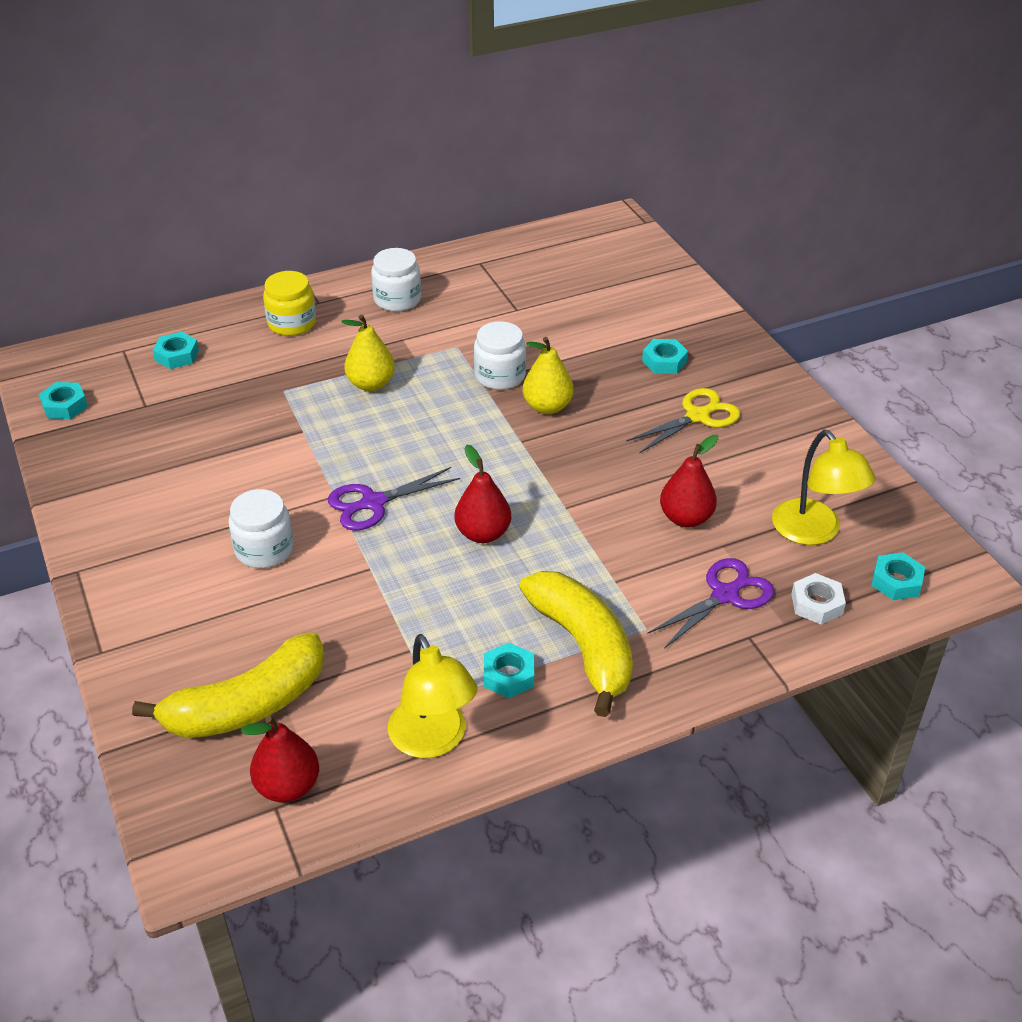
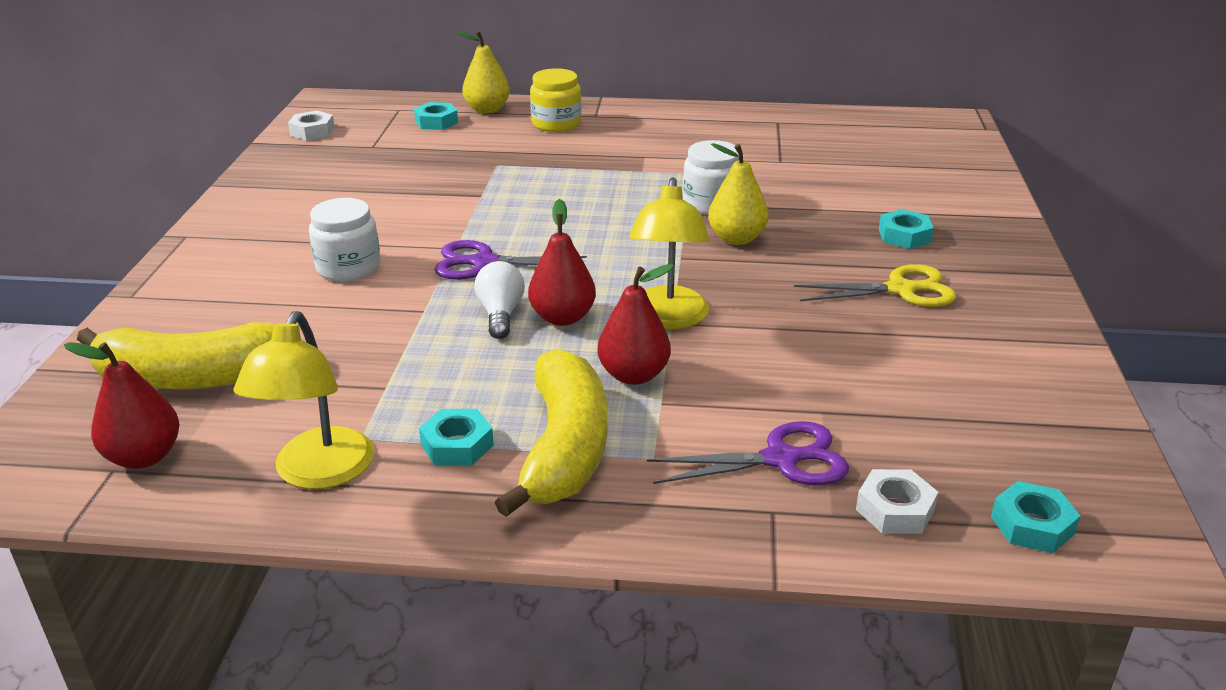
camera: 30 degrees right, 10 degrees down
turquoise nut [39,382,88,419] -> white nut [288,110,335,140]
yellow pear [341,315,395,391] -> yellow pear moved to [457,31,510,114]
white jar [371,248,421,312] -> none
red pear [660,435,718,527] -> red pear moved to [597,264,674,385]
yellow lamp [772,430,876,545] -> yellow lamp moved to [629,177,710,329]
none -> white light bulb [474,261,525,339]

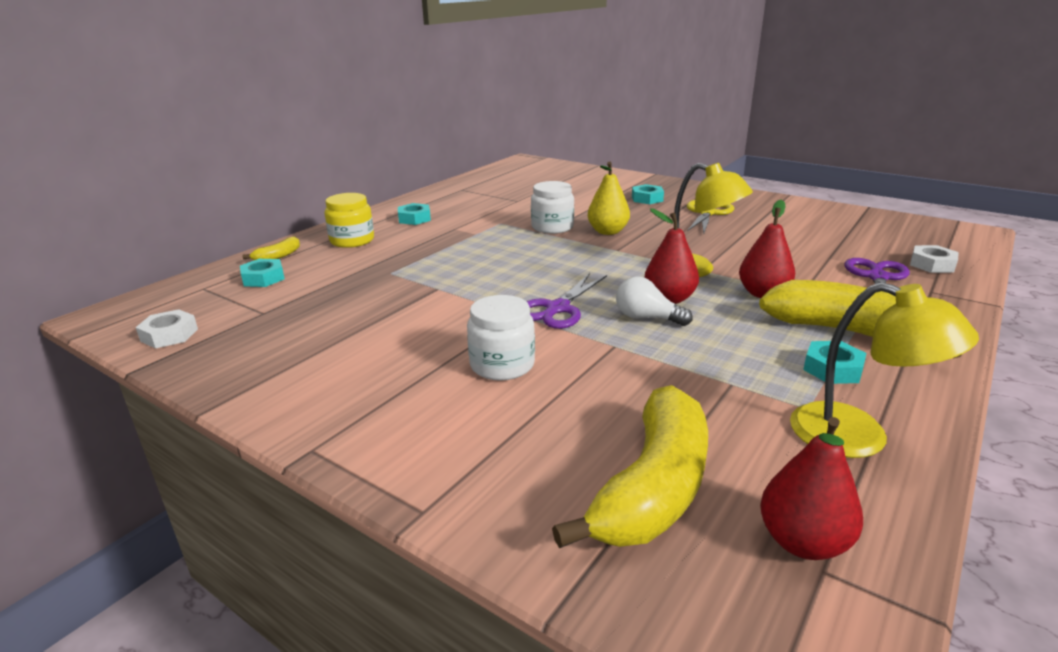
camera: 60 degrees left, 5 degrees down
yellow pear [457,31,510,114] -> yellow banana [242,237,300,260]
turquoise nut [991,481,1081,553] -> turquoise nut moved to [398,203,431,225]

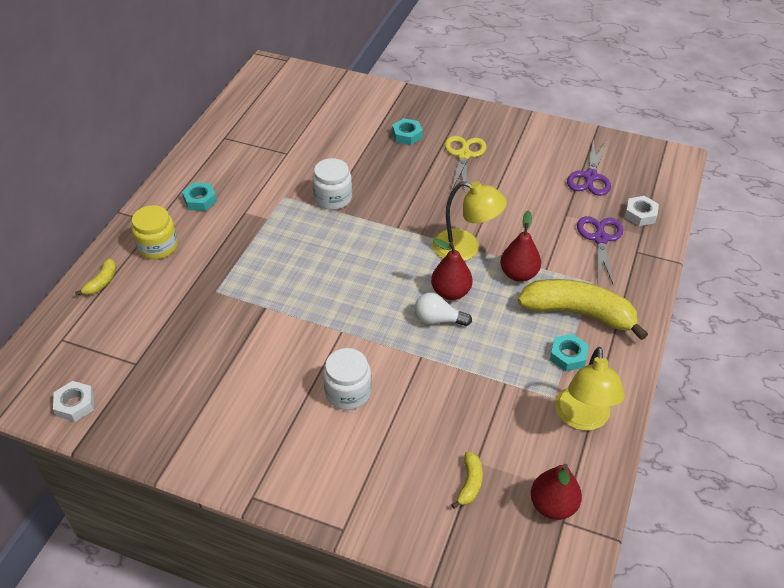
camera: 15 degrees left, 20 degrees up
turquoise nut [240,259,285,287] -> none
purple scissors [526,273,607,329] -> purple scissors moved to [567,140,611,196]
yellow banana [552,385,708,548] -> yellow banana [452,452,483,509], size x0.44
yellow pear [588,162,630,235] -> none
yellow lamp [790,282,979,458] -> yellow lamp turned 75 degrees clockwise [555,347,625,431]

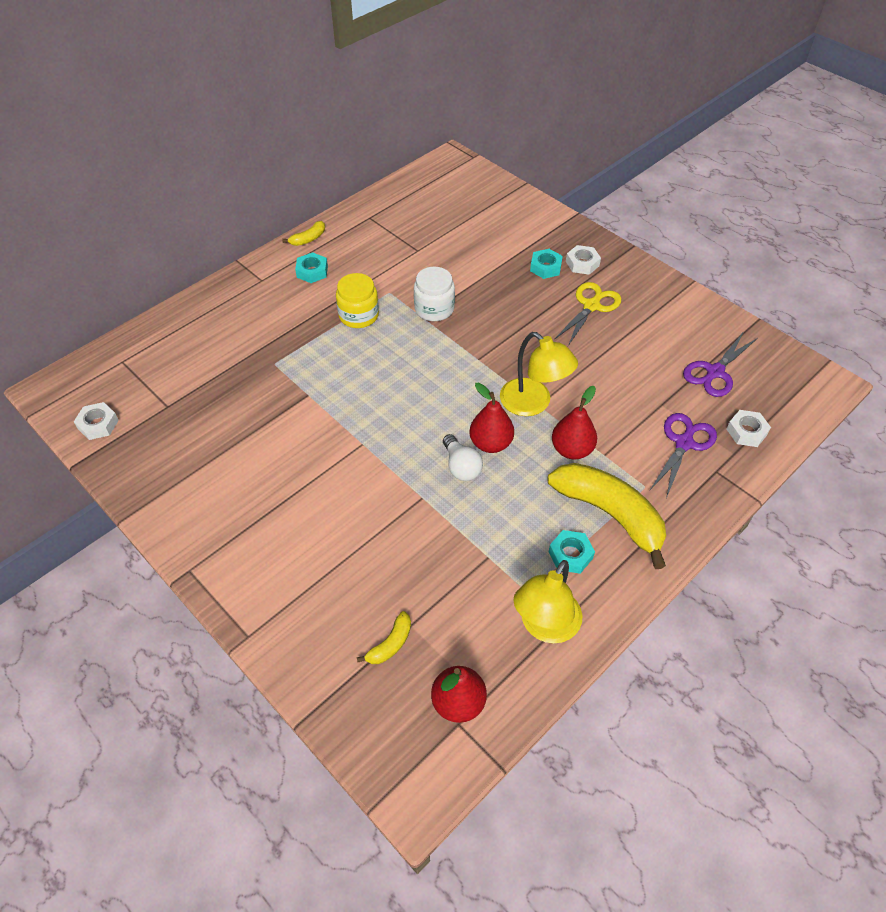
camera: 25 degrees right, 5 degrees up
yellow banana [75,258,116,296] -> yellow banana moved to [282,221,325,246]
yellow jar [131,205,178,259] -> yellow jar moved to [336,273,379,328]
white jar [323,348,372,410] -> none
white light bulb [414,293,472,326] -> white light bulb turned 150 degrees counterclockwise [443,434,483,481]
none -> white nut [566,245,601,275]

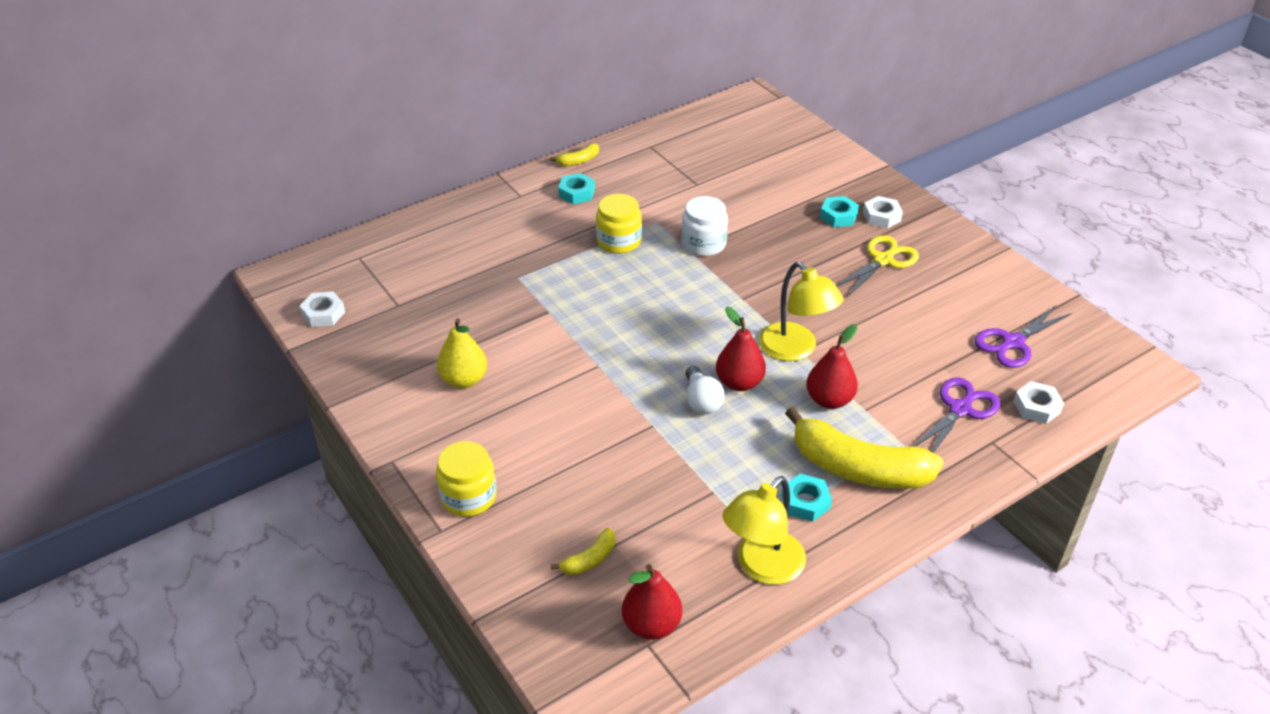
camera: 10 degrees right, 10 degrees down
yellow banana [548,463,666,569] -> yellow banana turned 150 degrees clockwise [785,407,944,489]
none -> yellow jar [436,441,497,517]
none -> yellow pear [437,318,487,388]

